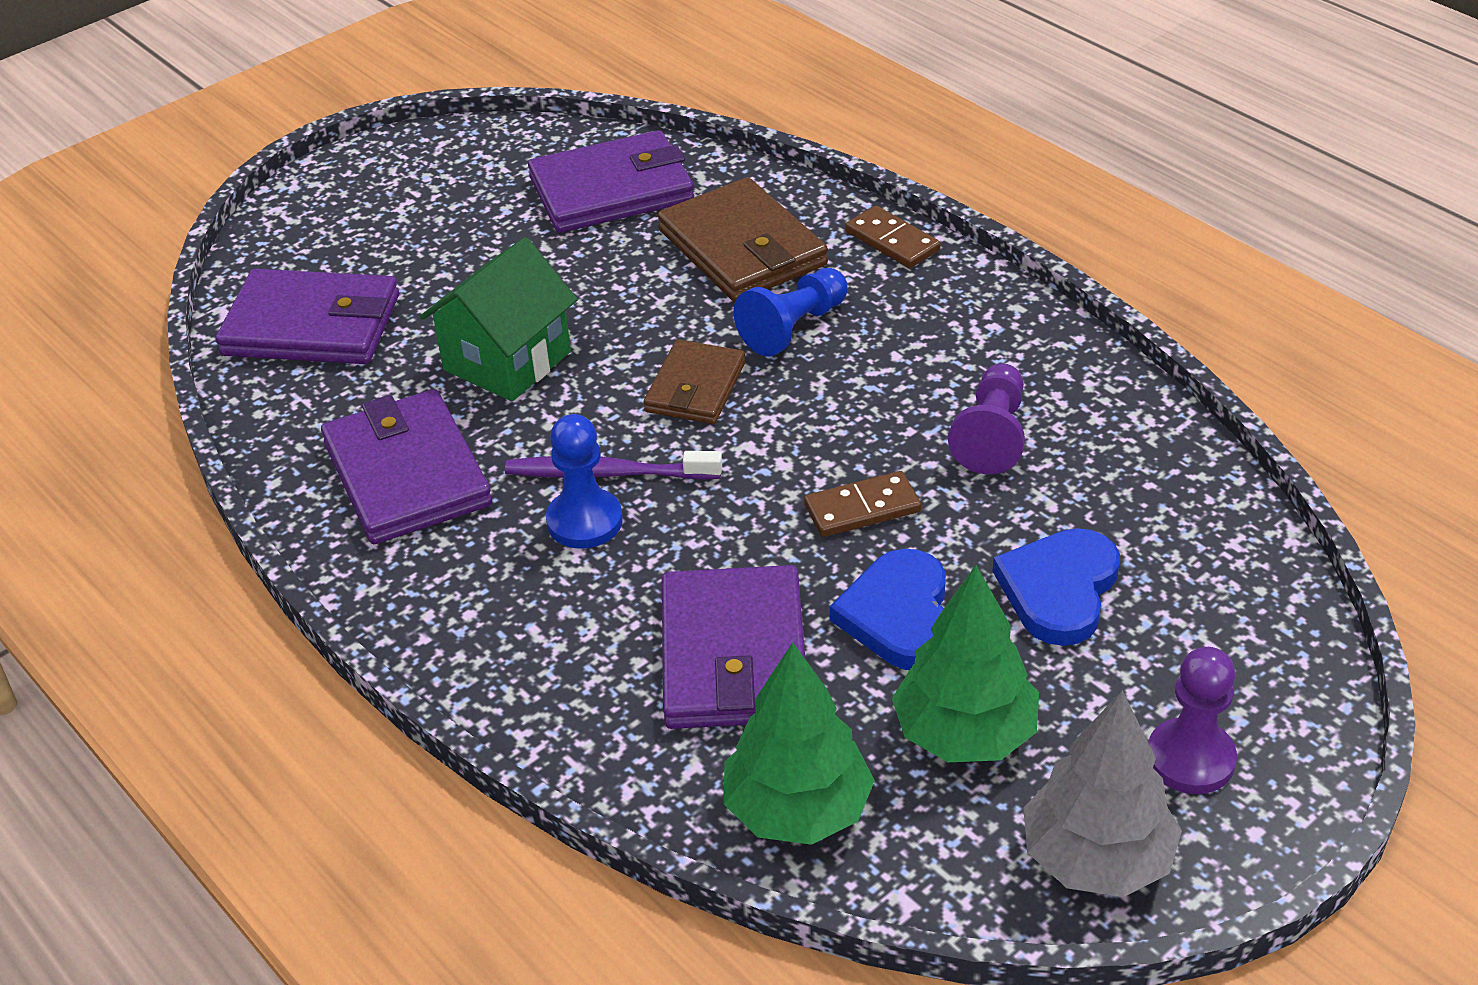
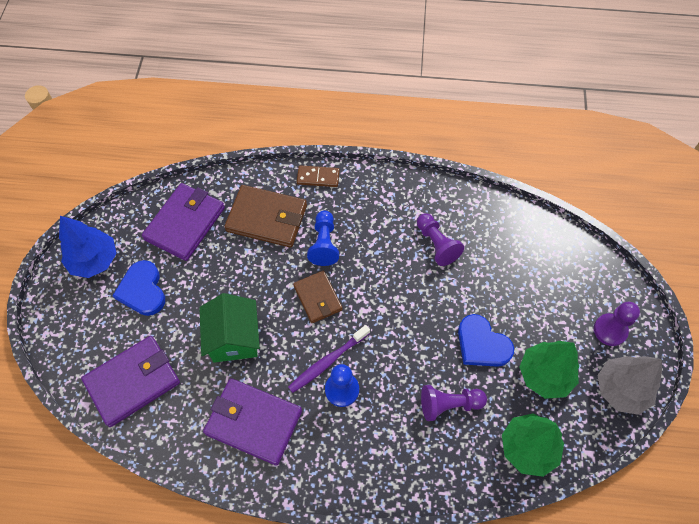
camera: 45 degrees left, 20 degrees up
purple wallet [662,565,805,729] -> purple pawn [421,385,487,421]
brown domino [804,471,921,537] -> none
blue heart [992,528,1120,646] -> blue heart moved to [112,260,165,316]
none -> blue tree [59,216,117,278]

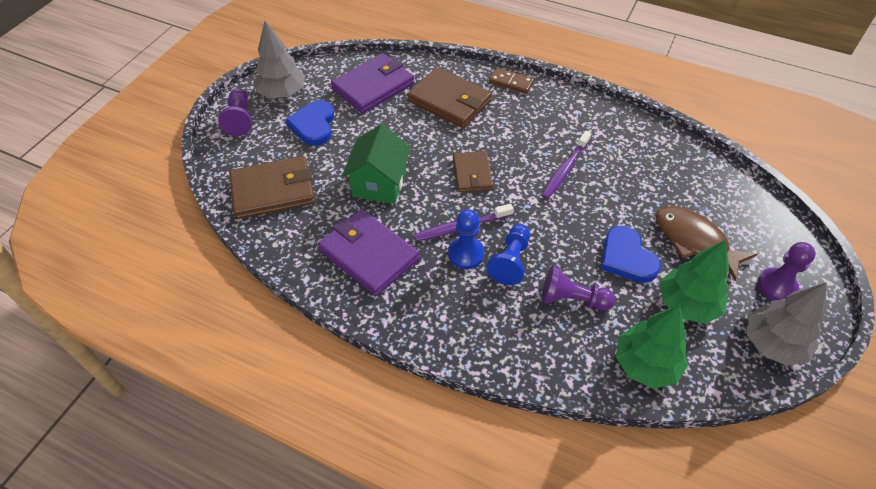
camera: 20 degrees right, 10 degrees down
blue tree [59,216,117,278] -> grey tree [254,21,305,98]
purple wallet [81,336,180,427] -> brown wallet [229,156,315,219]
blue pawn [307,210,339,266] -> blue pawn moved to [486,224,530,285]
purple pawn [417,213,464,266] -> purple pawn moved to [218,88,252,136]
none -> purple toothbrush [542,131,591,199]
none -> brown fish [656,206,757,281]

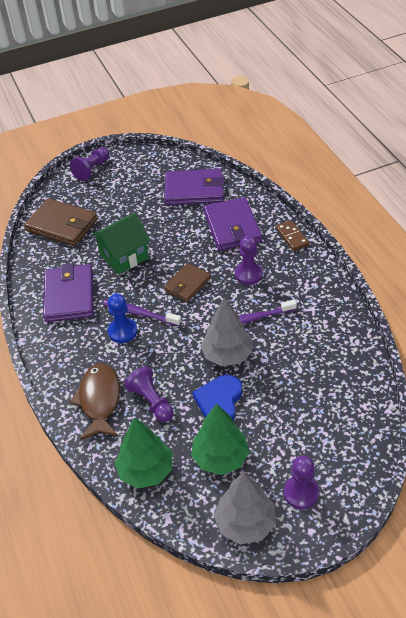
camera: 45 degrees right, 5 degrees down
grey tree [254,21,305,98] -> grey tree moved to [200,297,252,366]
blue heart [285,100,334,146] -> none
brown wallet [407,67,492,128] -> purple wallet [204,197,262,251]
blue pawn [486,224,530,285] -> none
brown fish [656,206,757,281] -> brown fish moved to [70,363,120,440]
none -> purple pawn [235,236,263,285]

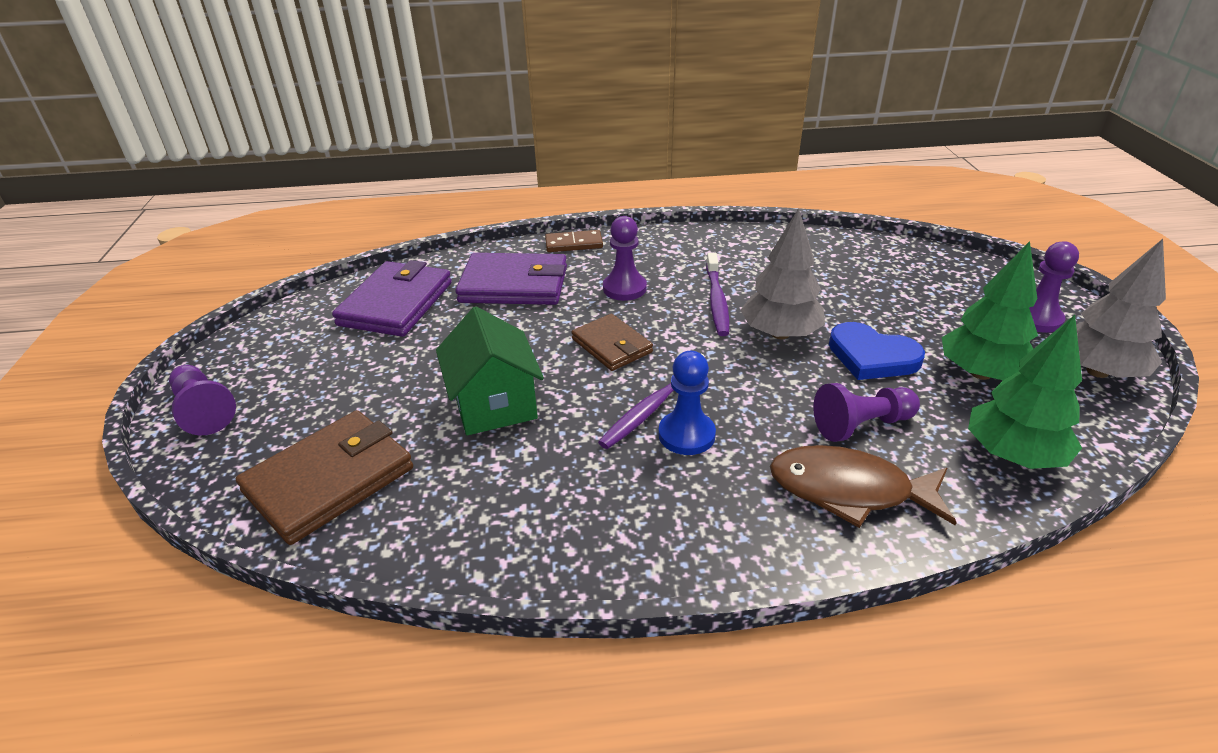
camera: 75 degrees left, 10 degrees down
purple wallet [43,263,94,322] -> none

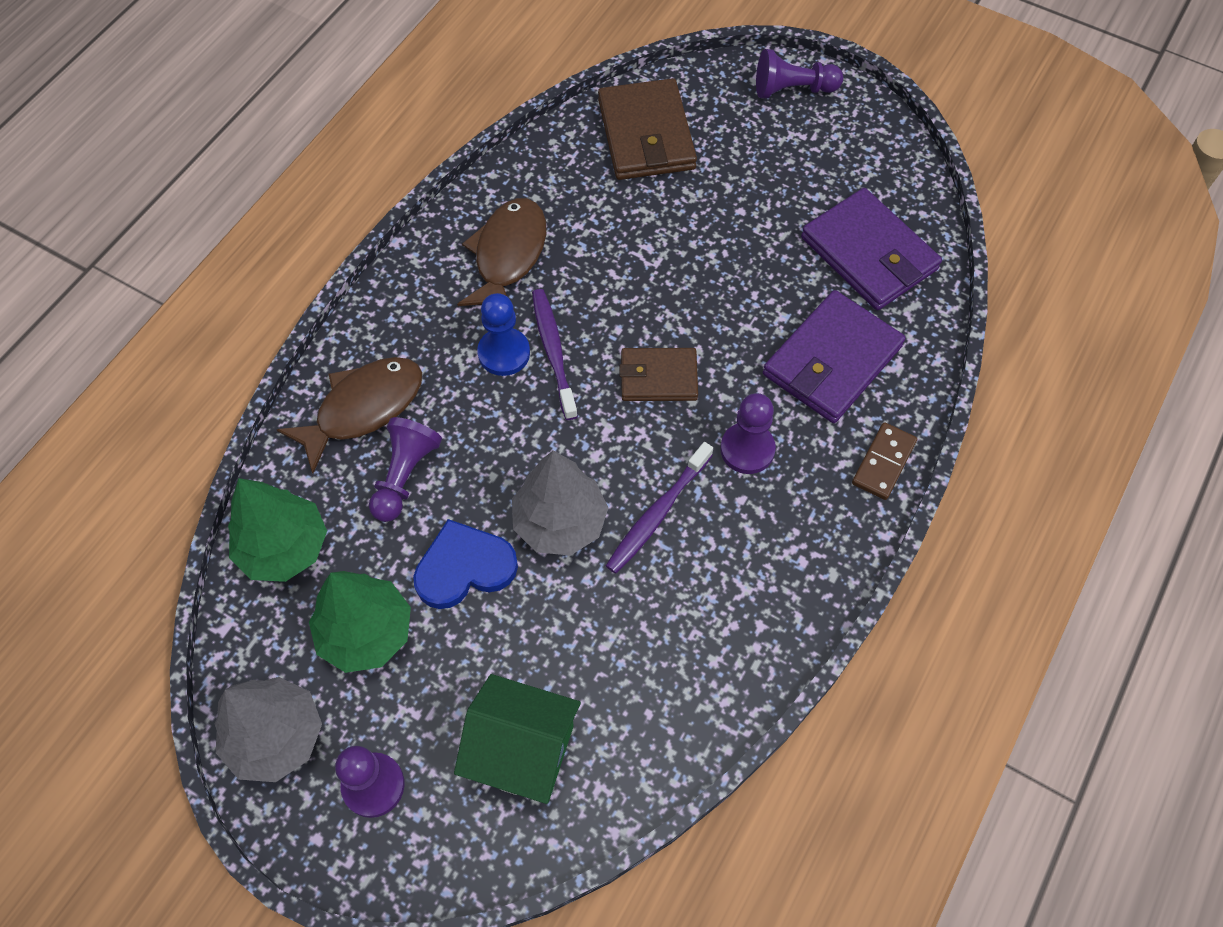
camera: 125 degrees right, 25 degrees up
green house [436,307,544,435] -> green house moved to [454,674,581,804]
purple toothbrush [706,253,730,336] -> purple toothbrush turned 90 degrees counterclockwise [606,442,713,574]
none -> brown fish [457,198,546,306]

